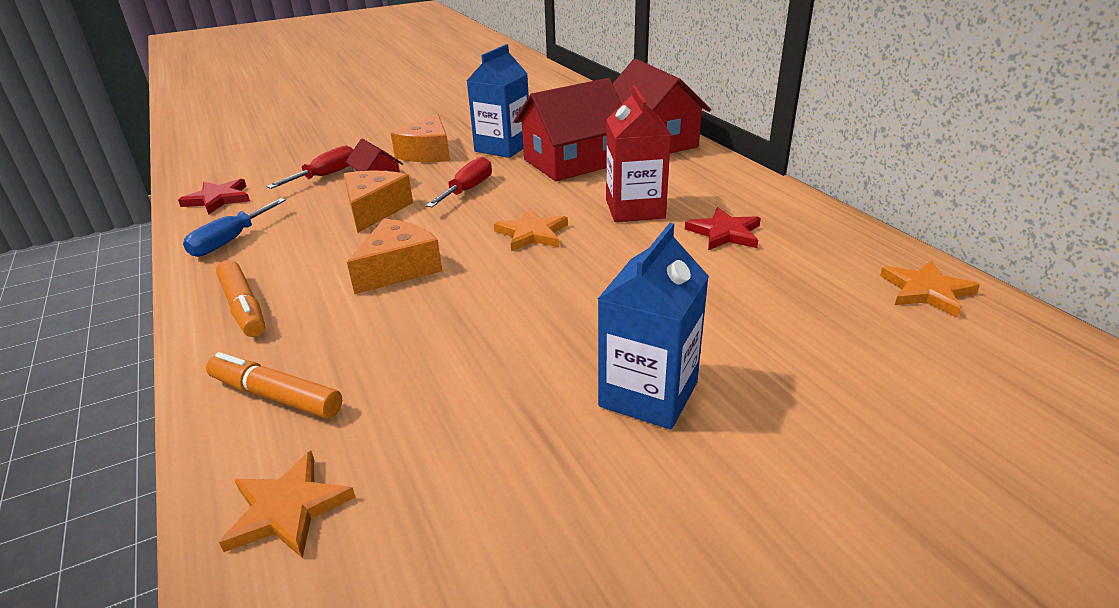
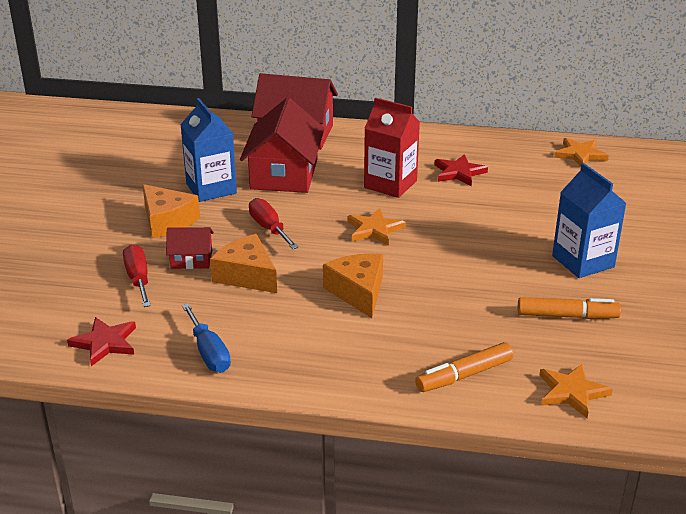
camera: 55 degrees left, 0 degrees up
orange marker [216,260,265,337] -> orange marker moved to [518,297,621,319]

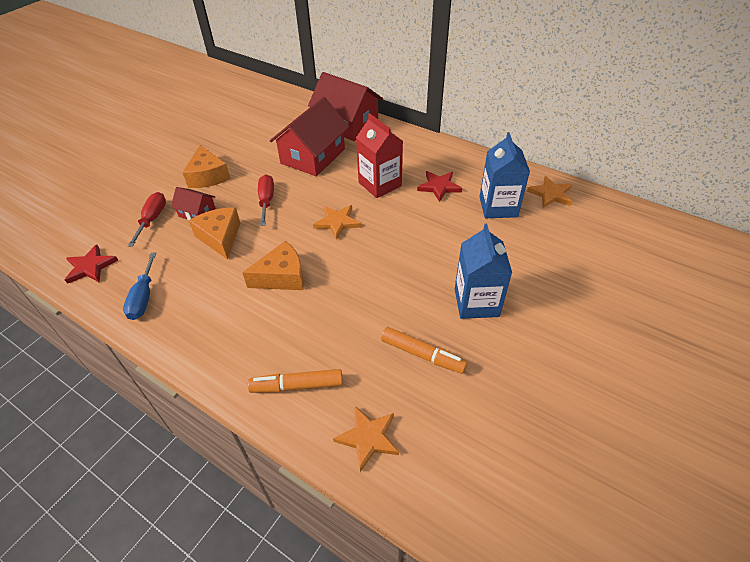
camera: 25 degrees right, 15 degrees up
blue carton [180,98,237,202] -> blue carton moved to [479,132,530,218]
orange cheese [323,254,383,318] -> orange cheese turned 60 degrees clockwise [242,241,304,290]

